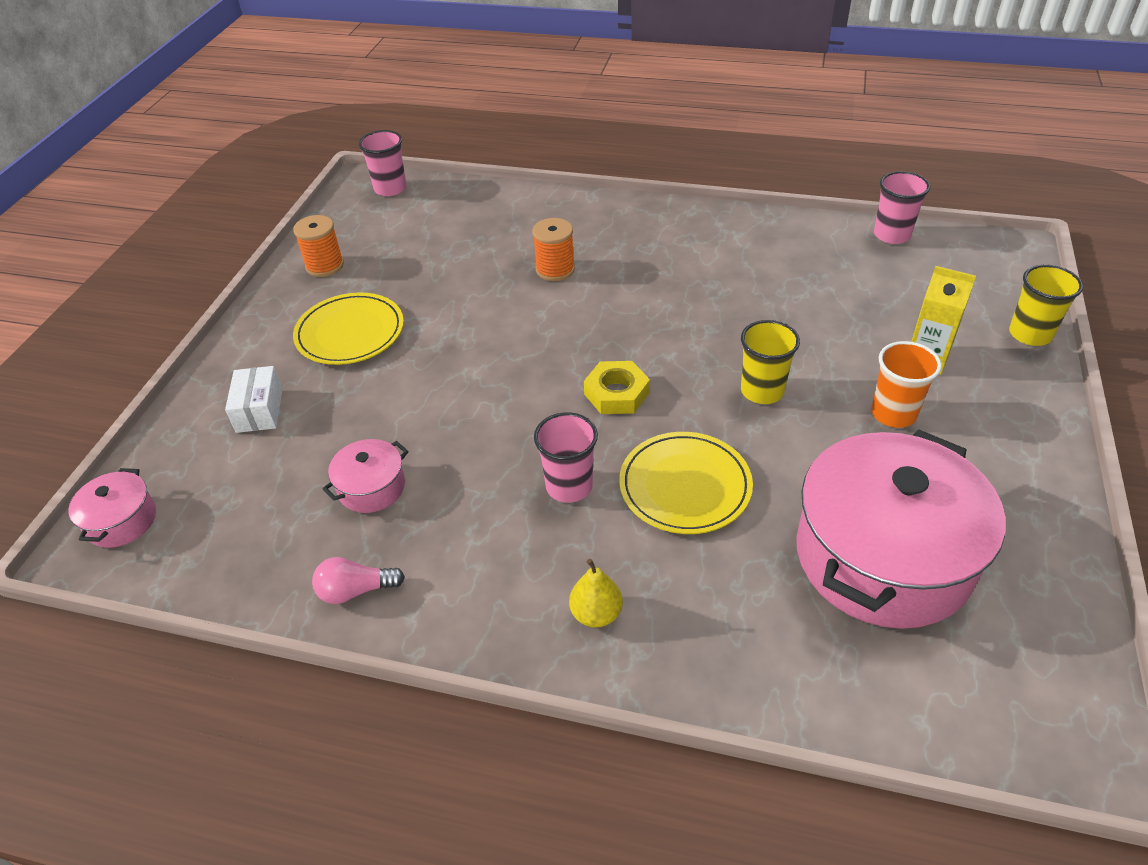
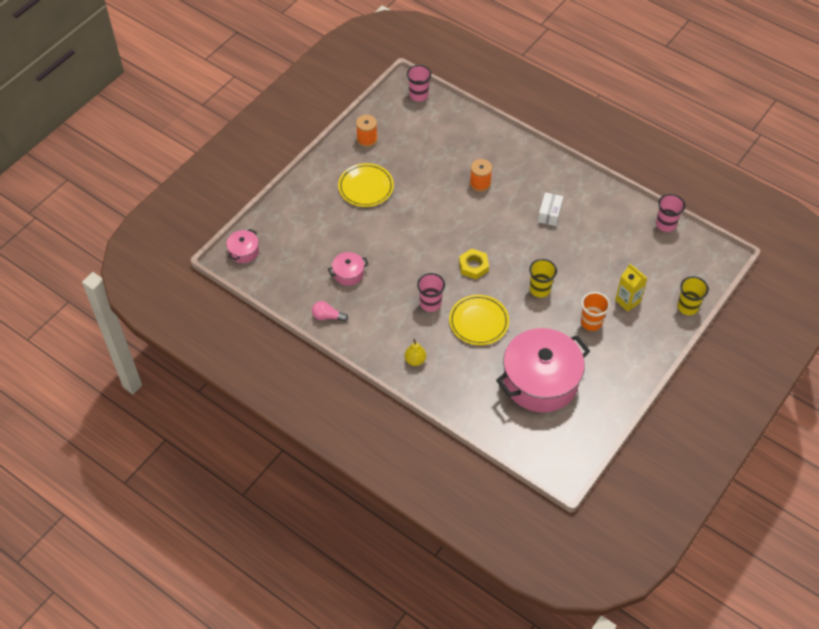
camera: 20 degrees right, 10 degrees up
white box [225,366,283,433] -> white box moved to [538,192,563,226]

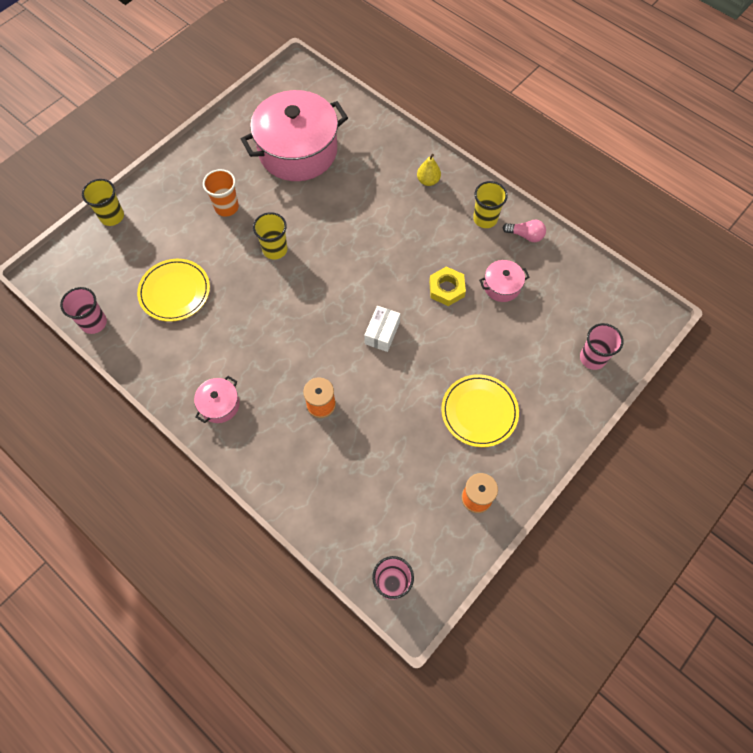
camera: 175 degrees left, 10 degrees up
pink pot [226,229,259,263] -> pink pot moved to [194,376,240,423]
pink cup [417,273,445,312] -> pink cup moved to [580,323,624,370]
yellow plate [449,295,509,345] -> yellow plate moved to [137,259,210,322]
yellow nut [459,249,489,279] -> yellow nut moved to [429,267,466,306]
white box [538,192,563,226] -> white box moved to [364,306,400,352]
yellow carton [615,264,647,312] -> none
none -> yellow cup [473,181,508,228]

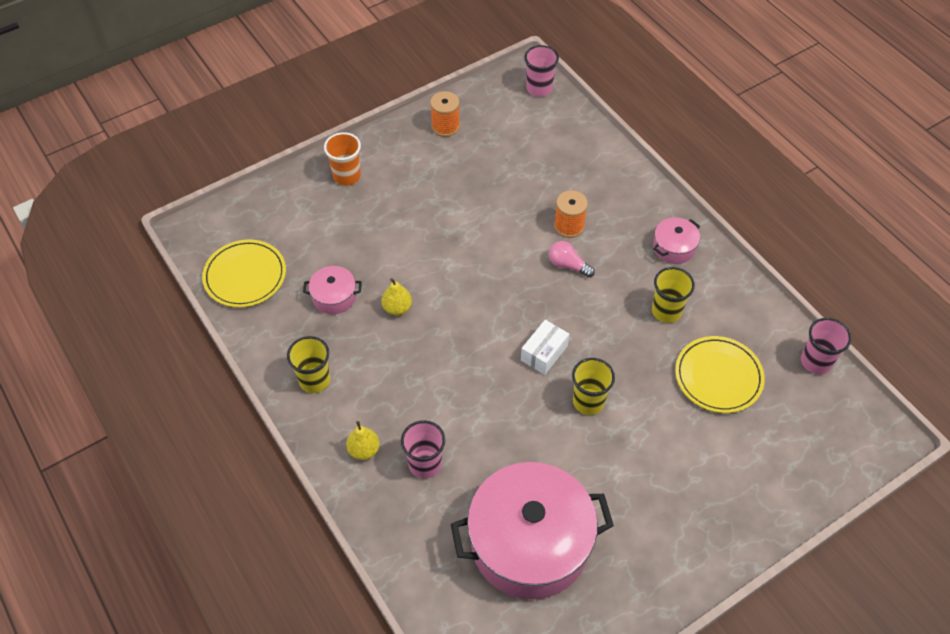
camera: 165 degrees left, 10 degrees down
yellow cup [82,179,124,226] -> yellow cup moved to [652,267,695,323]
orange cup [203,169,239,216] -> orange cup moved to [324,132,361,186]
white box [364,306,400,352] -> white box moved to [521,320,569,375]
yellow nut [429,267,466,306] -> yellow pear [382,278,412,315]
yellow plate [441,374,519,447] -> yellow plate moved to [202,239,286,307]
pink light bulb [503,220,546,242] -> pink light bulb moved to [549,241,595,278]
pink cup [580,323,624,370] -> pink cup moved to [401,420,445,479]

